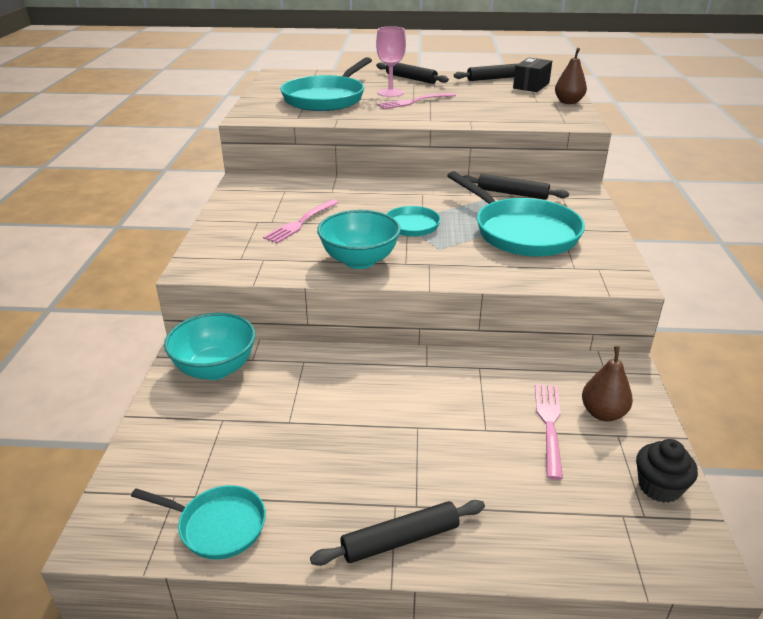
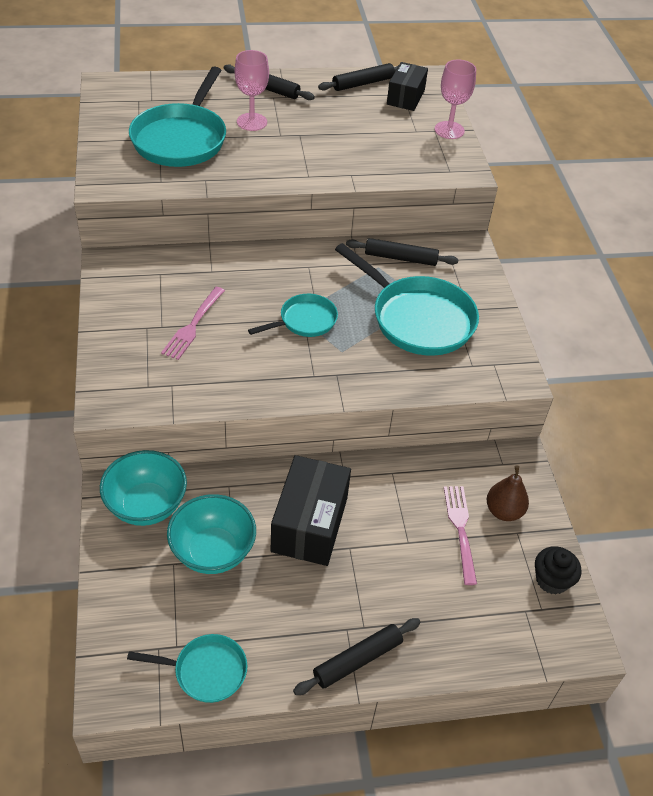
camera: 15 degrees left, 15 degrees up
turquoise bowl [317,210,401,269] -> turquoise bowl moved to [167,494,256,574]
pink fork [377,92,456,109] -> none
brown pear [555,48,587,104] -> pink goblet [435,59,476,139]
none -> black box [271,455,351,566]

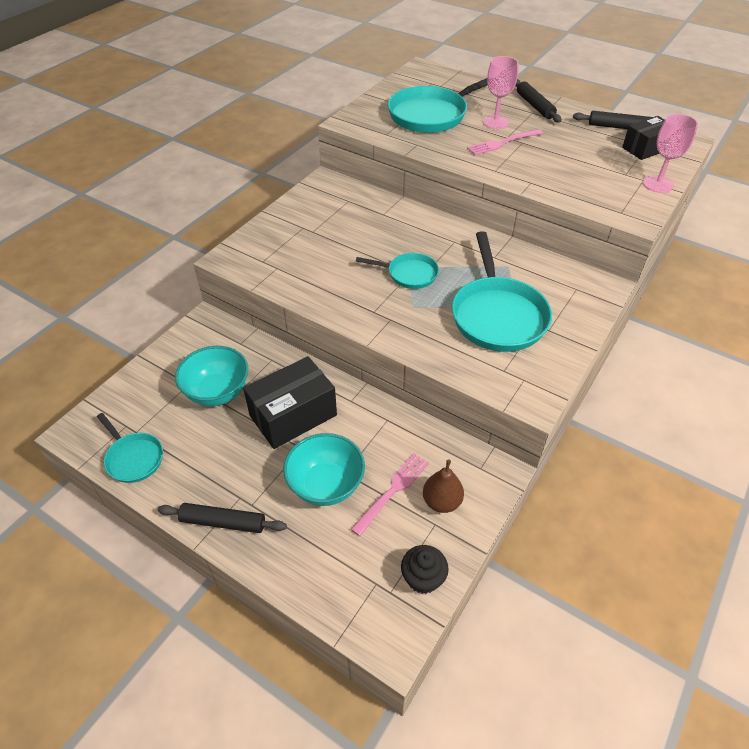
camera: 45 degrees right, 0 degrees up
turquoise bowl [100,450,187,526] -> turquoise bowl moved to [283,433,365,506]
pink fork [161,287,225,360] -> pink fork moved to [467,129,543,155]
black rolling pin [346,238,459,266] -> none

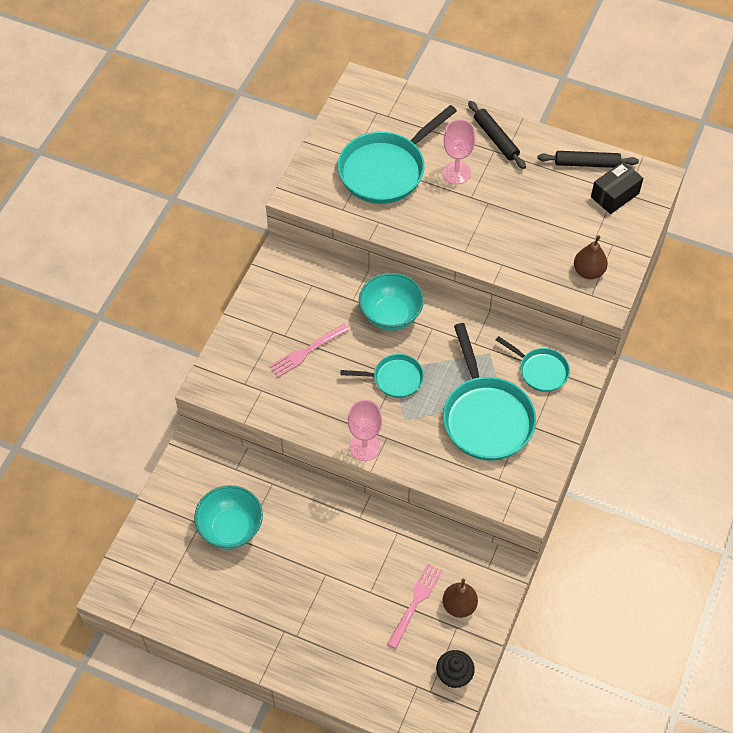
camera: 10 degrees left, 10 degrees up
turquoise pan [97,413,163,483] -> turquoise pan moved to [496,336,570,392]
black rolling pin [158,503,287,533] -> none
black box [243,356,337,449] -> none
turquoise bowl [283,433,365,506] -> turquoise bowl moved to [359,273,424,331]
pink fork [467,129,543,155] -> pink fork moved to [269,324,349,378]
pink goblet [643,114,698,193] -> pink goblet moved to [348,400,382,461]
none -> brown pear [574,235,608,279]

